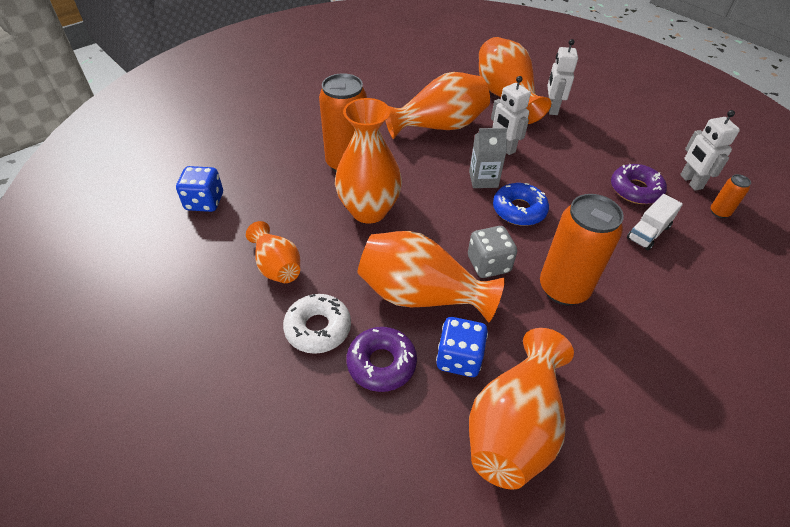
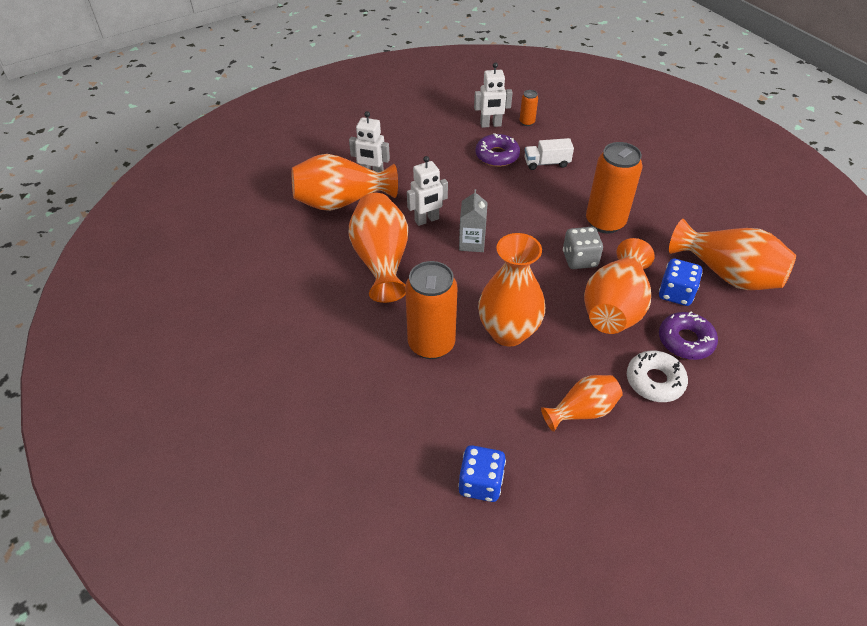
camera: 80 degrees left, 0 degrees up
blue donut [493,183,549,226] -> none
white truck [627,194,683,250] -> white truck turned 120 degrees clockwise [524,138,574,170]

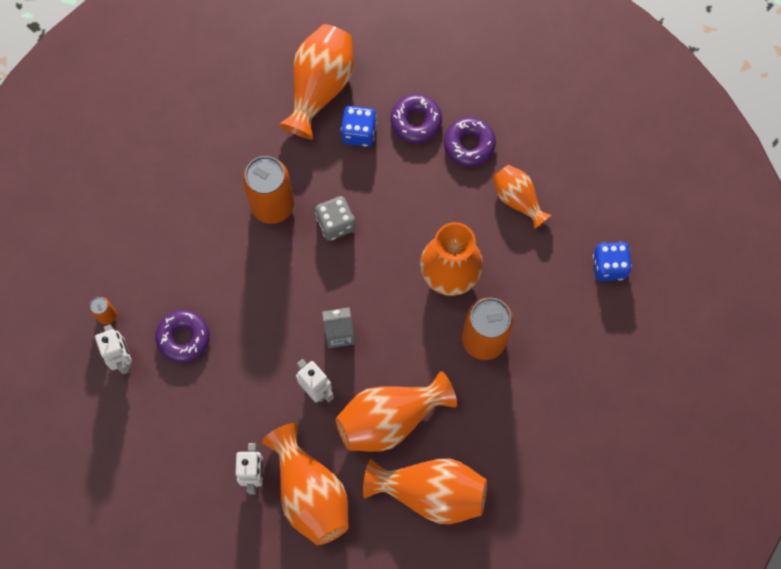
camera: 105 degrees left, 25 degrees up
white truck [524,138,574,170] -> none
orange vase [584,238,655,334] -> orange vase moved to [363,459,487,524]
white donut [627,351,688,402] -> purple donut [444,117,496,167]

